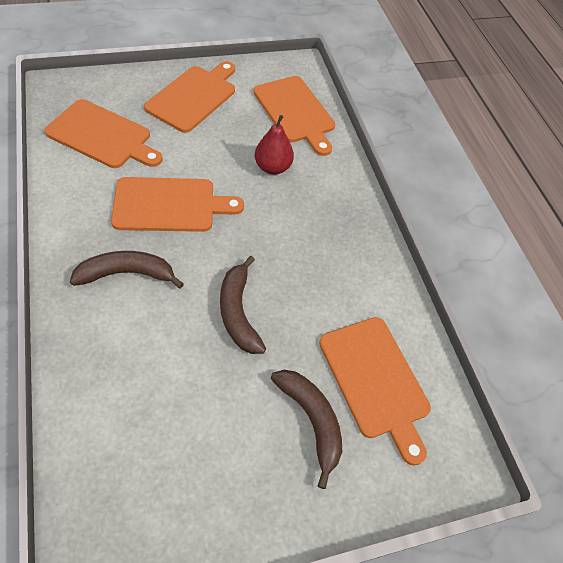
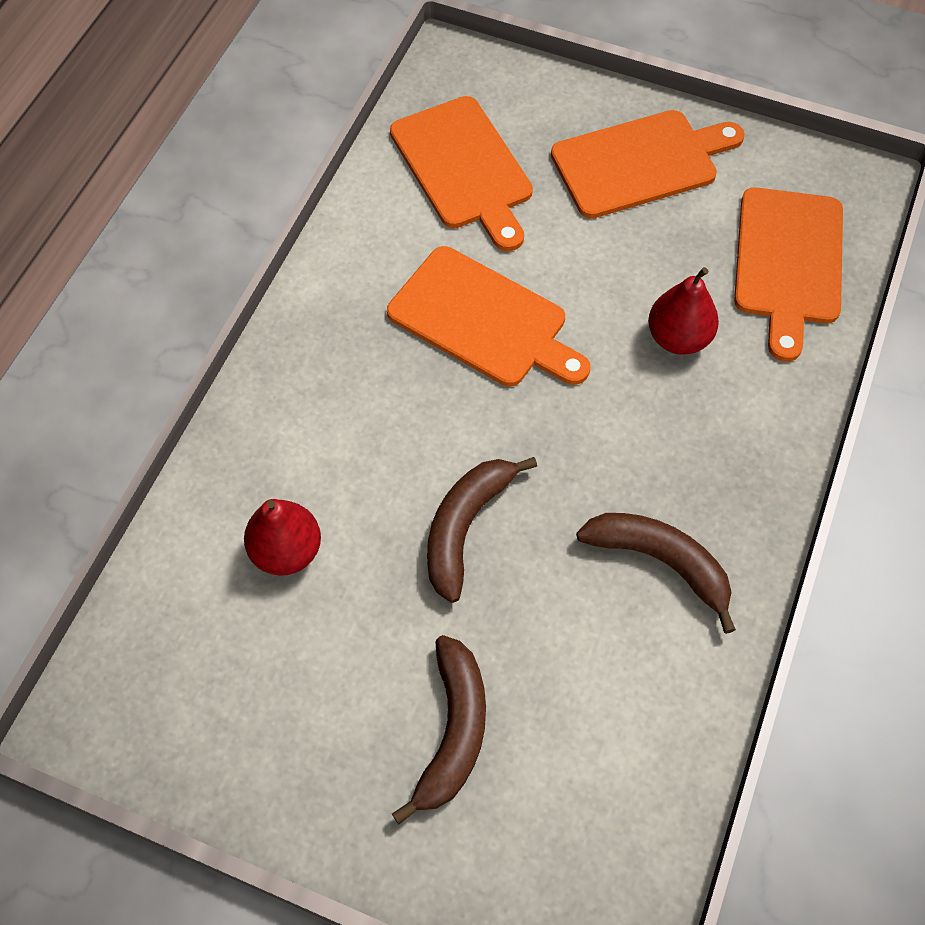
camera: 45 degrees right, 5 degrees up
brown banana [70,251,184,288] -> brown banana moved to [576,513,736,634]
orange cutting board [319,317,431,466] -> none
none -> red pear [244,499,321,576]

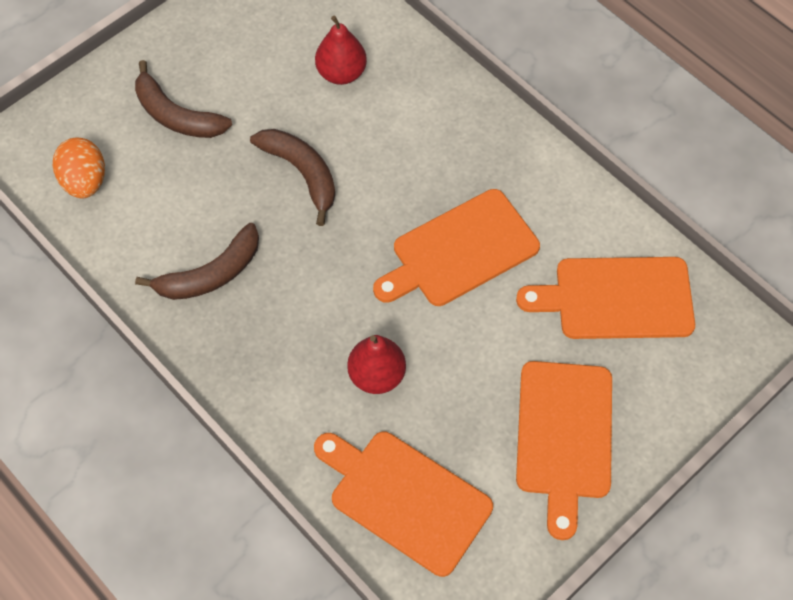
camera: 115 degrees right, 0 degrees up
none -> orange egg [53,138,105,198]

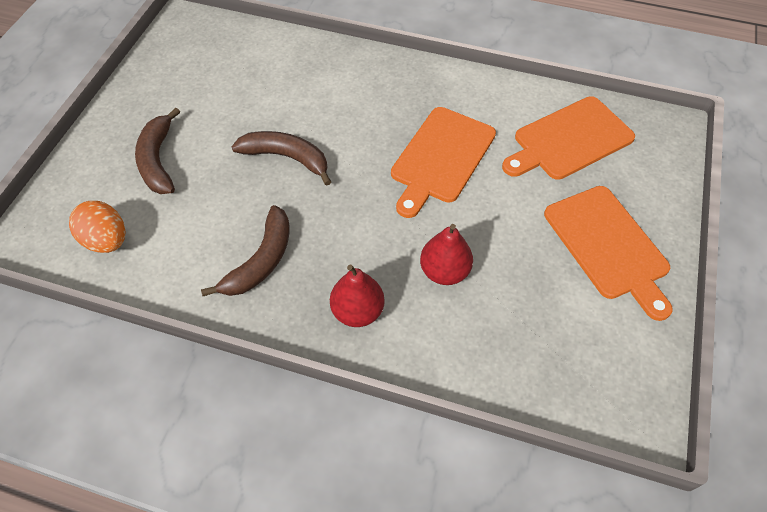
camera: 30 degrees left, 5 degrees down
brown banana [135,60,232,138] -> brown banana turned 75 degrees clockwise [135,108,180,194]
orange cutting board [314,432,493,577] -> none
red pear [315,15,367,85] -> red pear moved to [330,265,385,327]

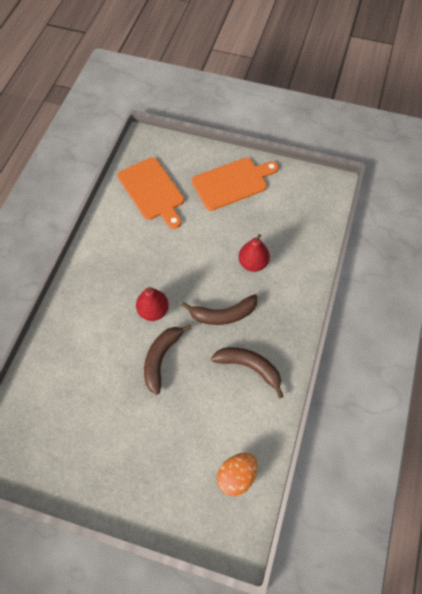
camera: 90 degrees left, 5 degrees up
brown banana [135,108,180,194] -> brown banana moved to [181,294,257,325]
red pear [330,265,385,327] -> red pear moved to [136,287,169,321]
orange cutting board [391,107,496,218] -> none

